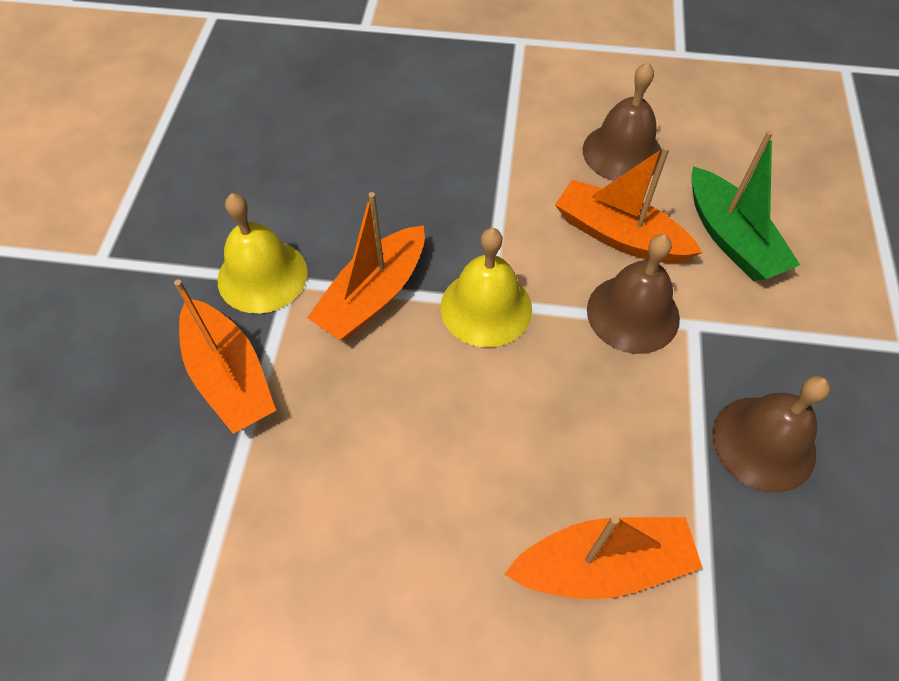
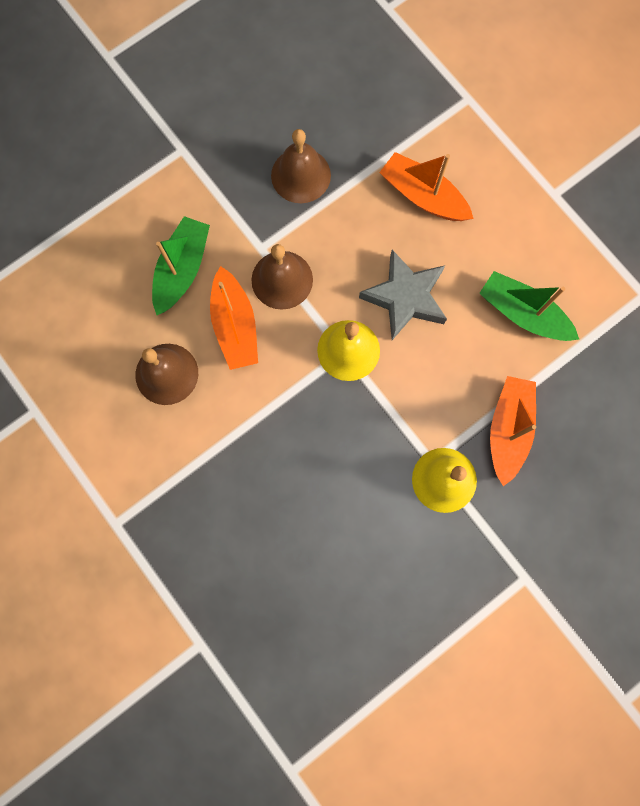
camera: 135 degrees left, 20 degrees up
orange boat [307,192,425,340] -> none
none -> grey star [359,250,447,340]
none -> green boat [479,271,579,341]

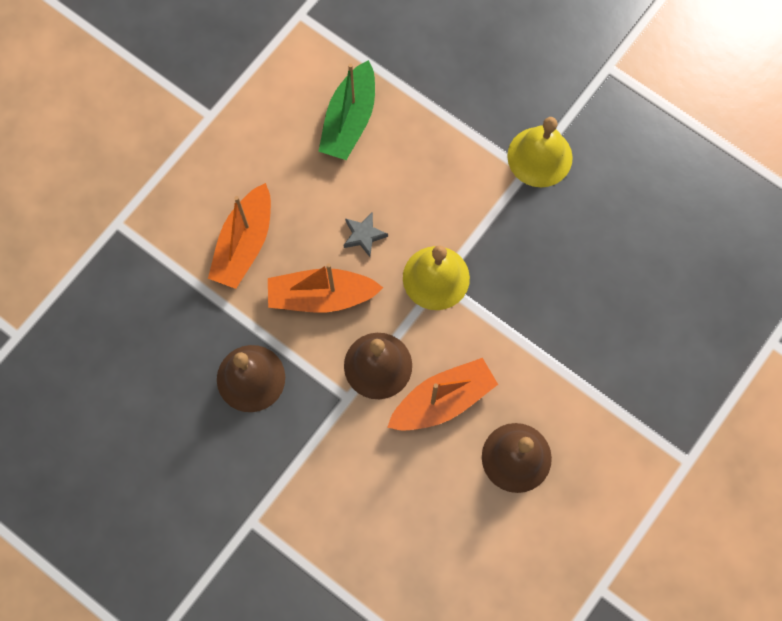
camera: 105 degrees left, 5 degrees down
green boat [152,216,210,315] -> none
grey star [359,250,447,340] -> grey star [344,211,388,257], size x0.48
orange boat [490,376,536,486] -> orange boat moved to [268,263,383,312]

